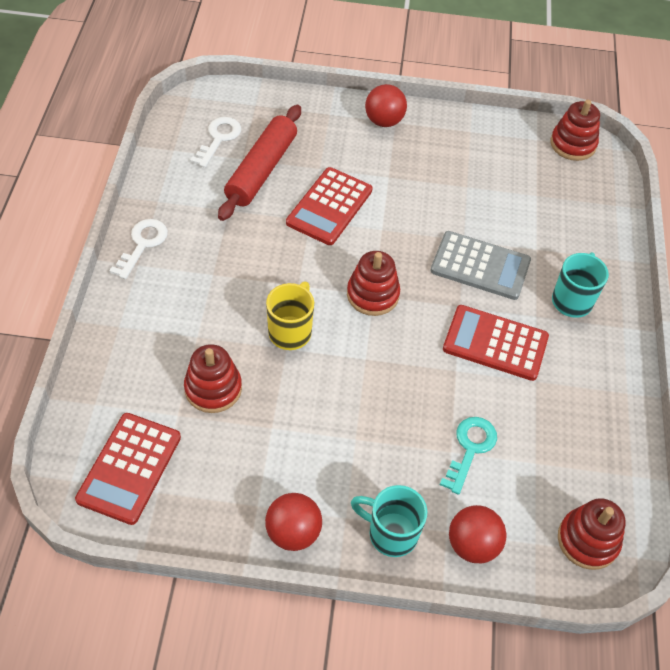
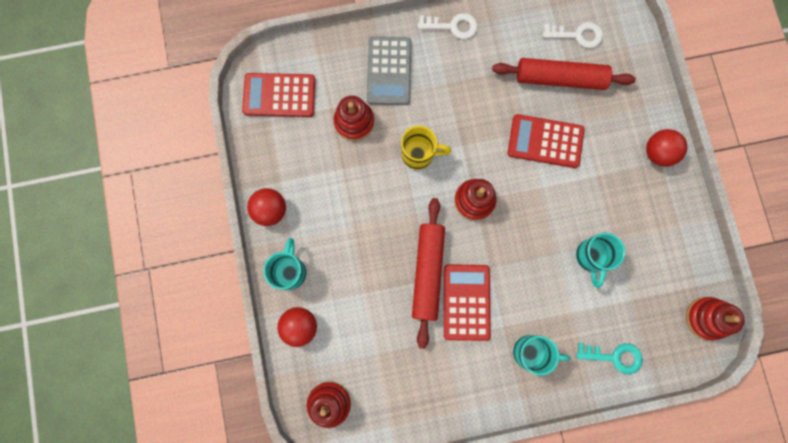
camera: 75 degrees right, 25 degrees up
grey calculator [430,231,531,300] -> grey calculator moved to [367,36,411,105]
turquoise key [440,417,497,495] -> turquoise key moved to [577,343,643,374]
none -> red rolling pin [412,198,445,349]
none -> turquoise mug [576,233,625,288]

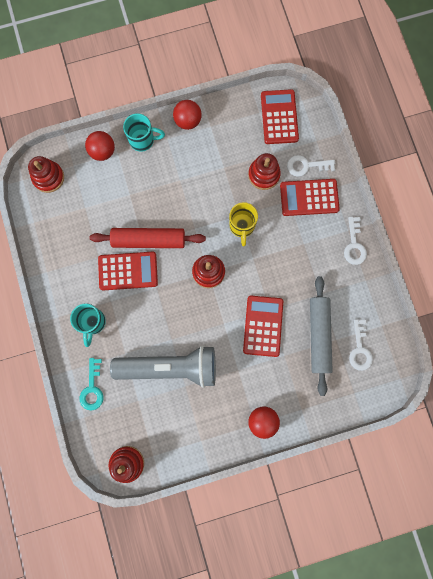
camera: 85 degrees right, 0 degrees up
grey calculator [367,36,411,105] -> red calculator [280,179,340,216]
red rolling pin [492,58,636,90] -> grey rolling pin [310,276,333,396]
turquoise mug [576,233,625,288] -> grey flashlight [110,345,216,388]
none -> white key [287,155,335,177]

